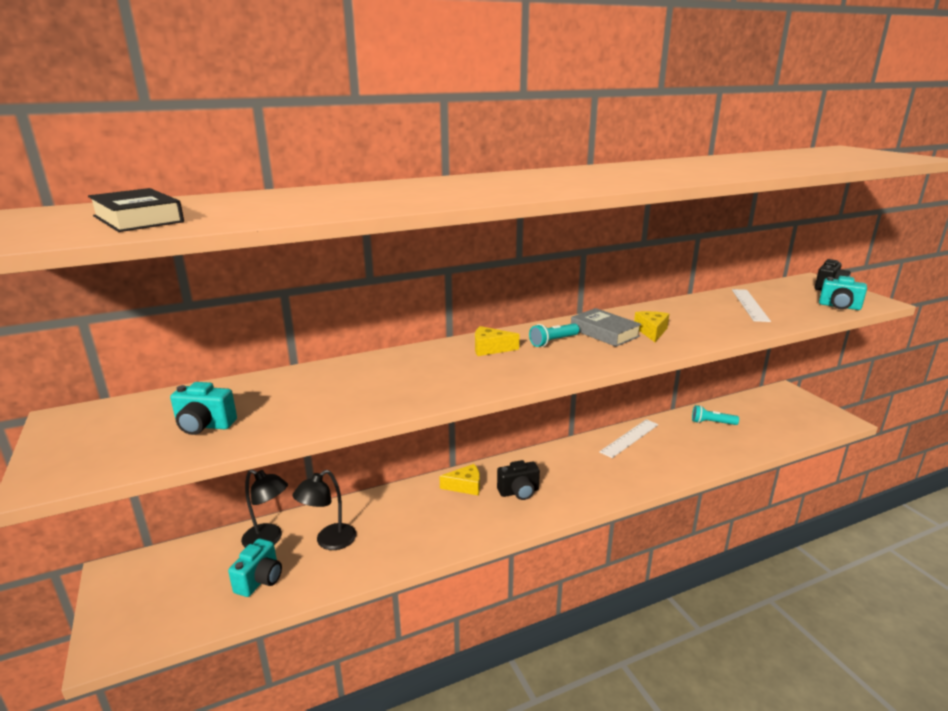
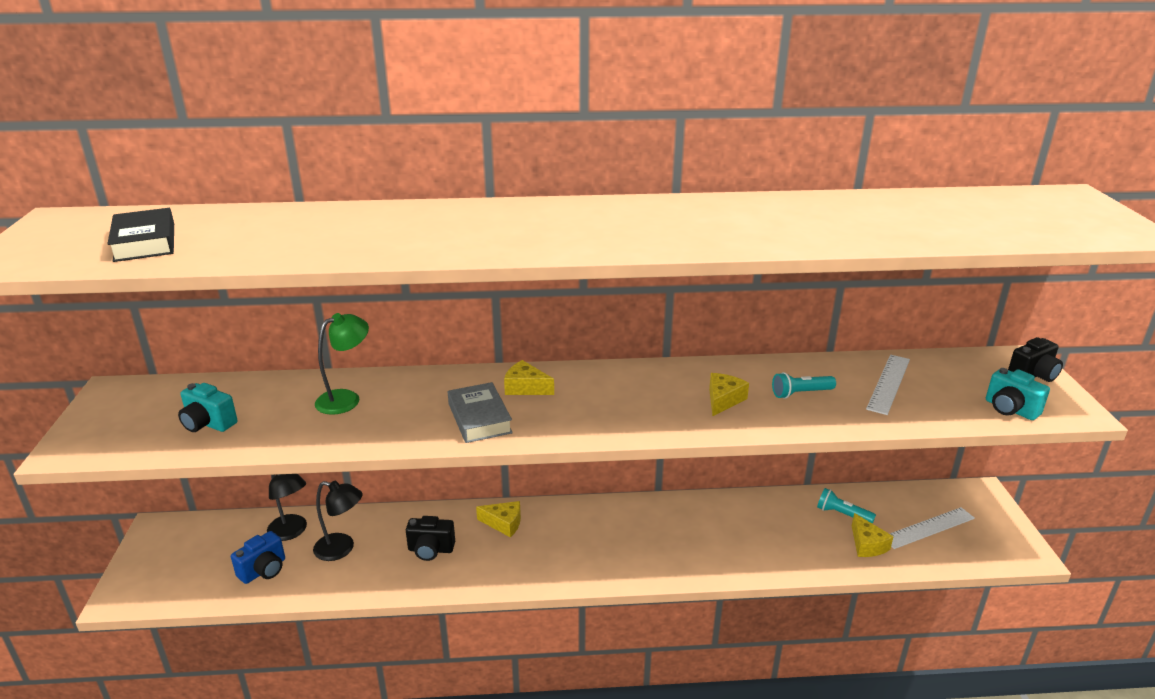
camera: 20 degrees right, 5 degrees up
turquoise camera [228,538,282,597] -> blue camera [231,531,285,584]
black lamp [292,470,356,550] -> black lamp turned 135 degrees counterclockwise [313,481,362,561]
black camera [497,460,540,500] -> black camera moved to [406,516,455,561]
turquoise flashlight [529,323,580,347] -> turquoise flashlight moved to [772,372,836,399]
grey book [571,308,642,347] -> grey book moved to [448,382,513,443]
white ruler [599,419,659,458] -> white ruler moved to [890,507,975,549]
none -> green lamp [315,313,369,415]
none -> yellow cheese [852,513,894,557]

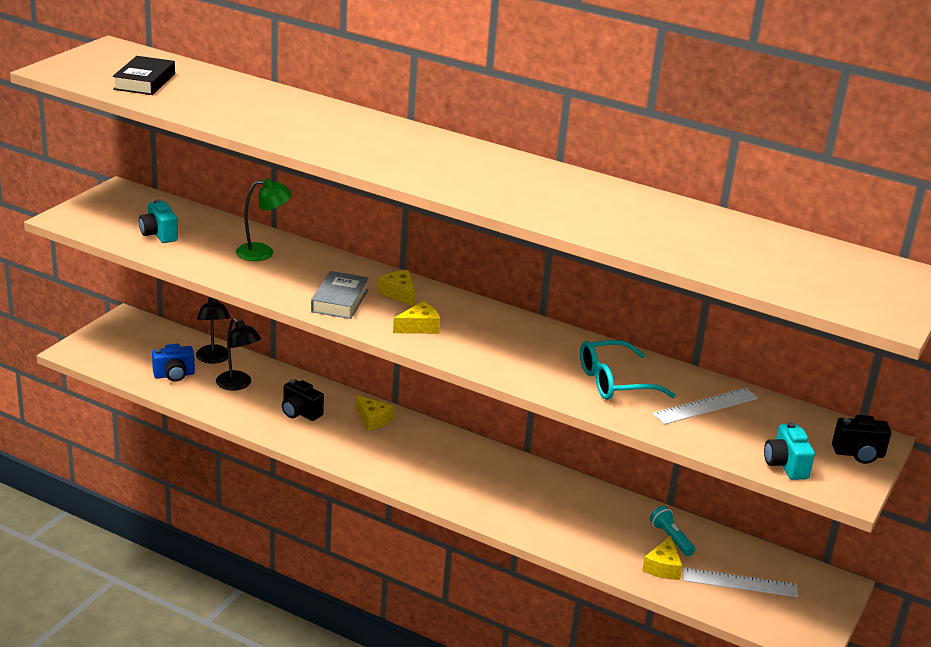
camera: 30 degrees right, 0 degrees up
yellow cheese [709,373,749,417] -> yellow cheese moved to [393,301,440,334]
turquoise flashlight [772,372,836,399] -> turquoise glasses [580,340,676,400]

